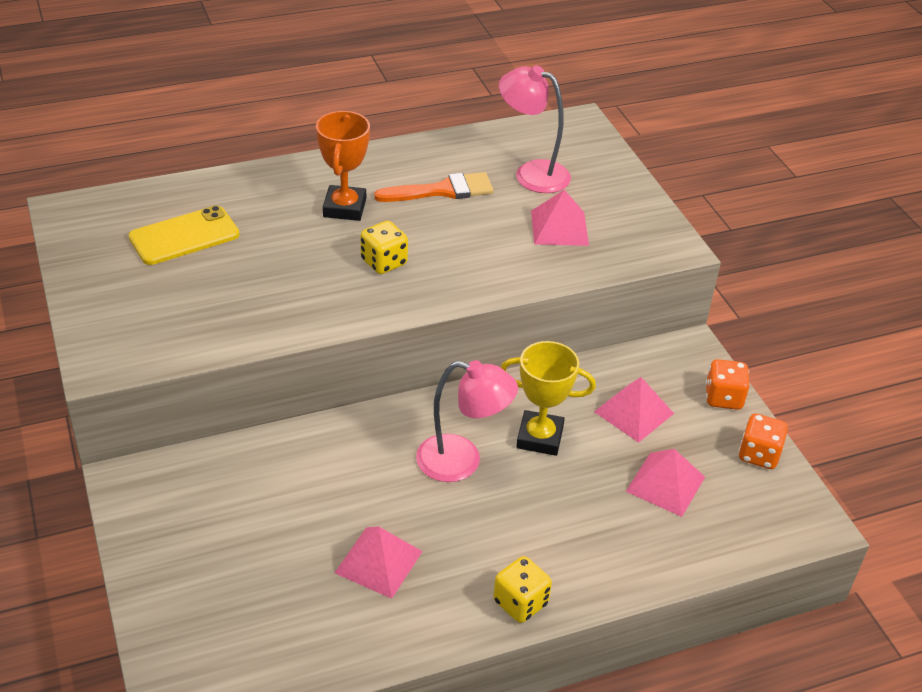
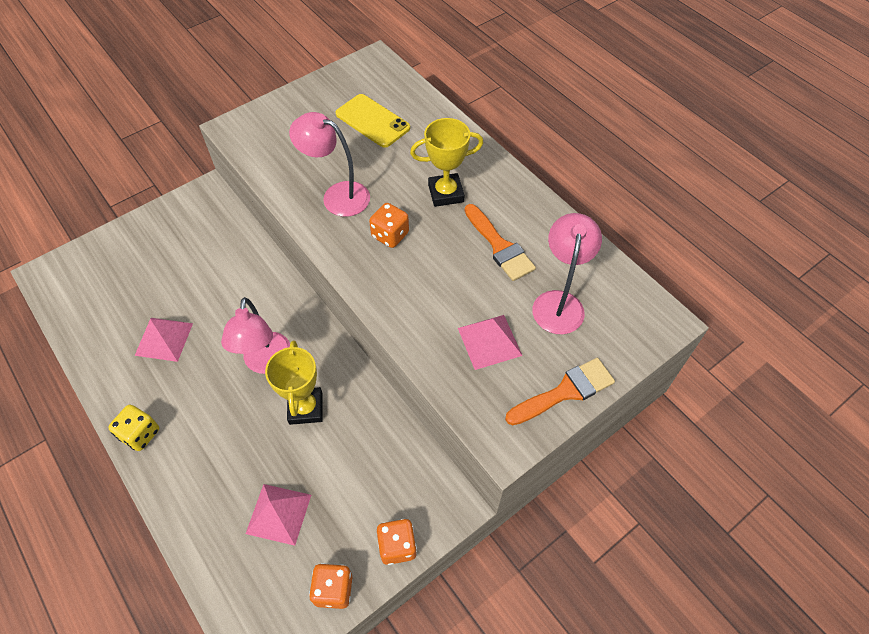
camera: 75 degrees right, 15 degrees up
orange trophy [316,111,370,221] -> yellow trophy [410,118,483,207]
yellow dice [360,221,408,274] -> orange dice [369,203,409,248]
pink pyramid [594,377,674,443] -> none
none -> pink lamp [289,112,370,217]
none -> orange brush [505,358,615,425]

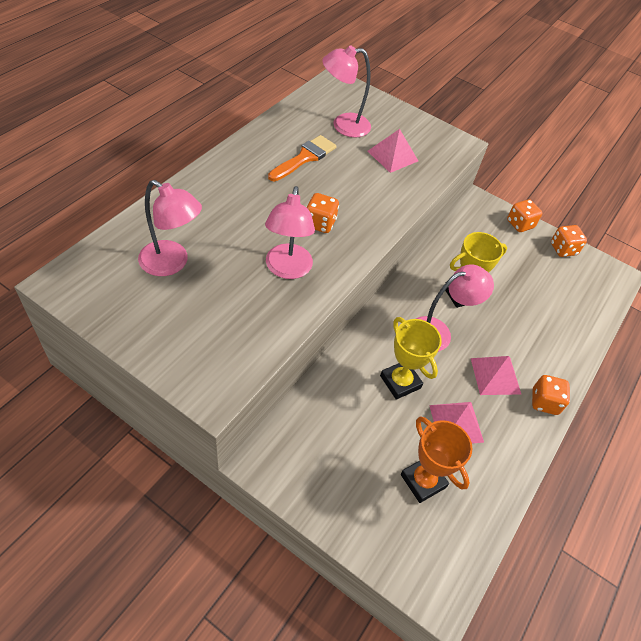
camera: 115 degrees left, 5 degrees down
yellow dice [108,405,159,451] -> orange dice [532,375,570,415]
pink pyramid [246,484,311,546] -> pink pyramid moved to [471,356,521,395]
yellow phone [336,94,410,147] -> pink lamp [138,180,202,276]
yellow trophy [410,118,483,207] -> yellow trophy moved to [380,317,442,400]
orange brush [505,358,615,425] -> none
none -> orange trophy [401,416,473,503]

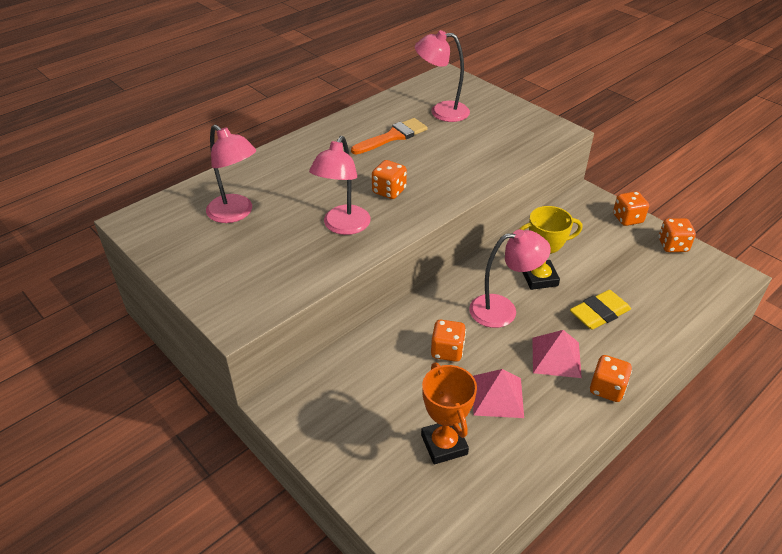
camera: 20 degrees right, 10 degrees down
pink pyramid [367,129,418,173] -> none
yellow trophy [380,317,442,400] -> orange dice [431,320,466,362]
none -> yellow eraser [570,290,631,330]

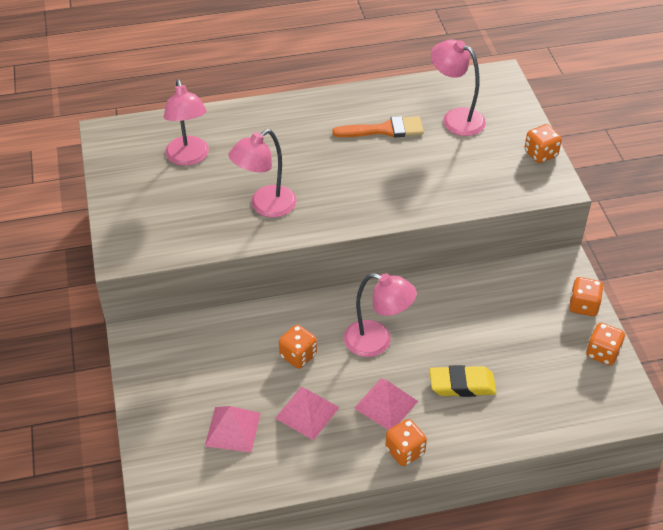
camera: 30 degrees right, 5 degrees up
orange dice [372,160,407,199] -> orange dice moved to [524,124,562,163]
orange trophy [421,362,477,464] -> pink pyramid [205,406,261,453]
yellow trophy [518,206,582,290] -> none

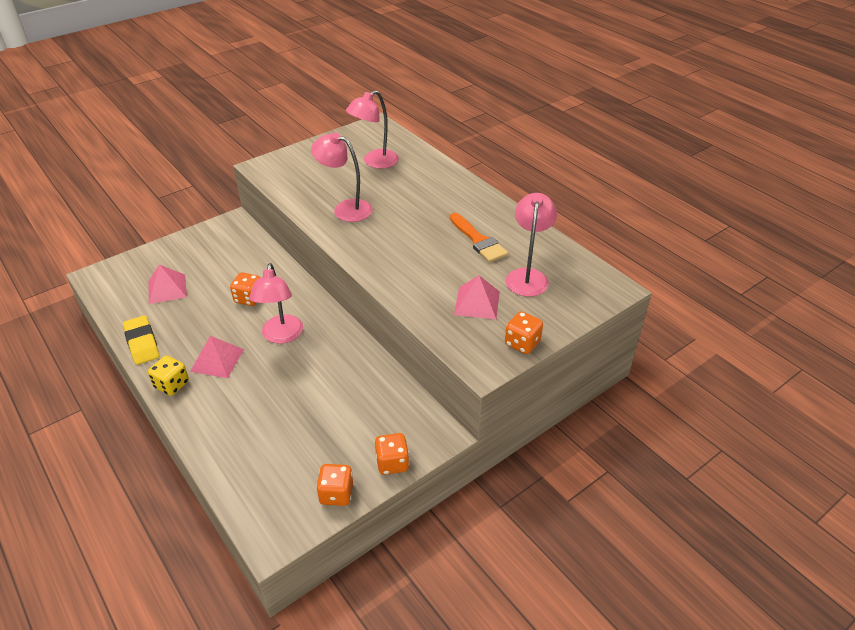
camera: 65 degrees right, 5 degrees down
pink pyramid [275,386,340,440] -> pink pyramid moved to [454,275,500,319]
orange dice [385,419,427,466] -> yellow dice [148,356,189,396]
yellow eraser [429,365,496,397] -> yellow eraser moved to [123,315,159,365]

